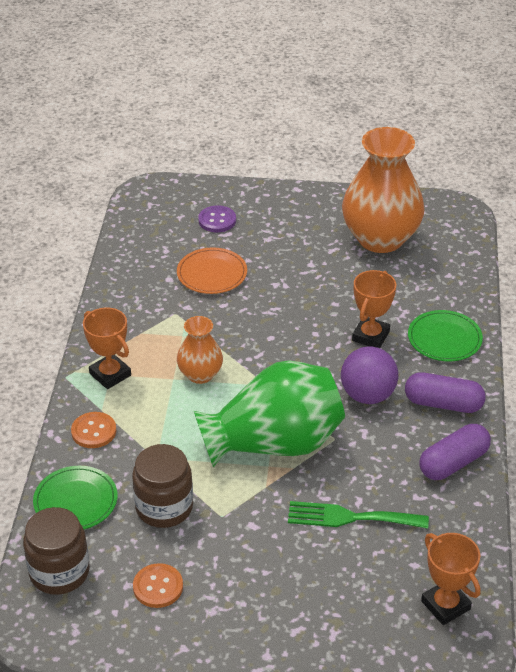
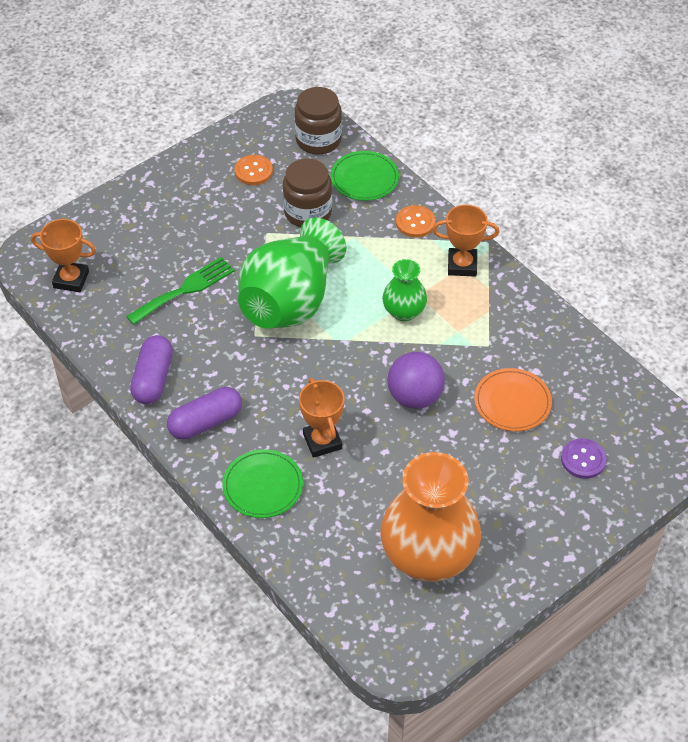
camera: 135 degrees right, 10 degrees up
orange vase [177,316,223,384] -> green vase [382,259,427,321]
purple ball [341,346,398,404] -> purple ball moved to [388,352,445,409]

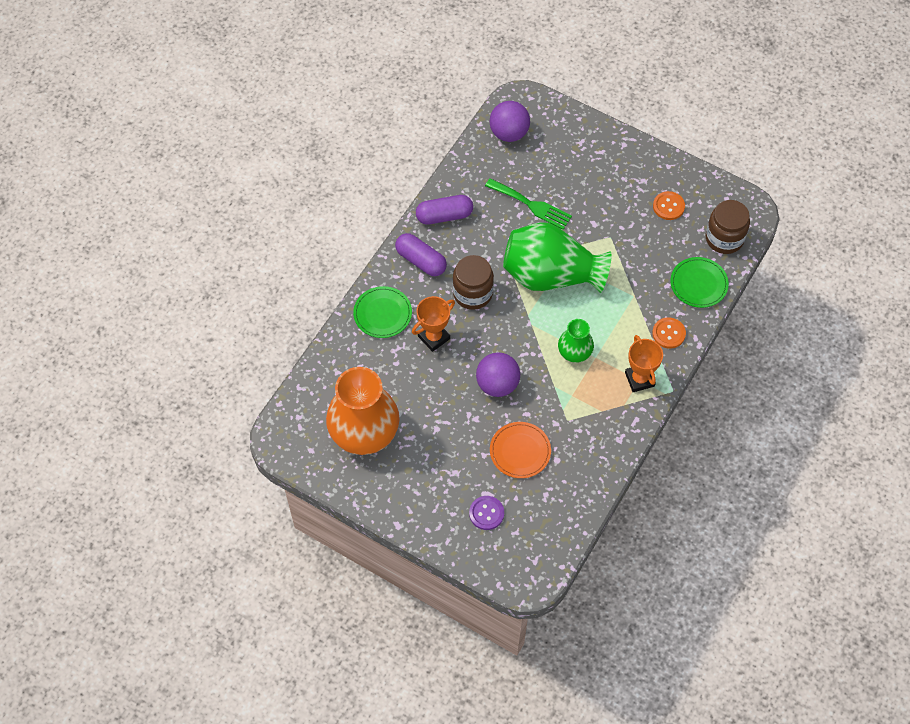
camera: 70 degrees right, 10 degrees up
orange trophy [31,219,96,292] -> purple ball [490,101,530,142]
brown jar [283,159,332,227] -> brown jar moved to [453,255,494,310]

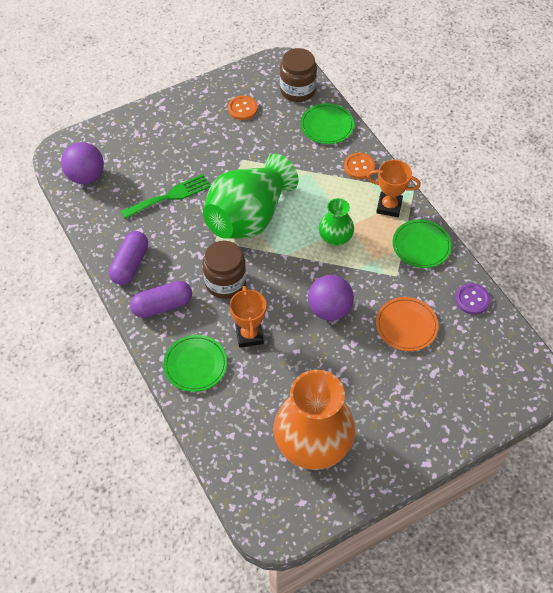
camera: 60 degrees left, 5 degrees down
purple button [469,496,504,530] -> purple button moved to [455,283,490,315]
none -> green plate [393,219,452,268]

